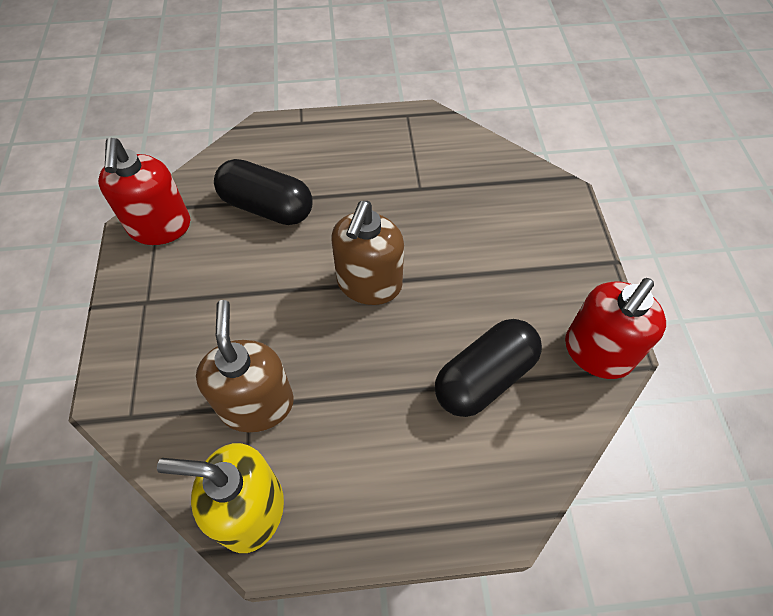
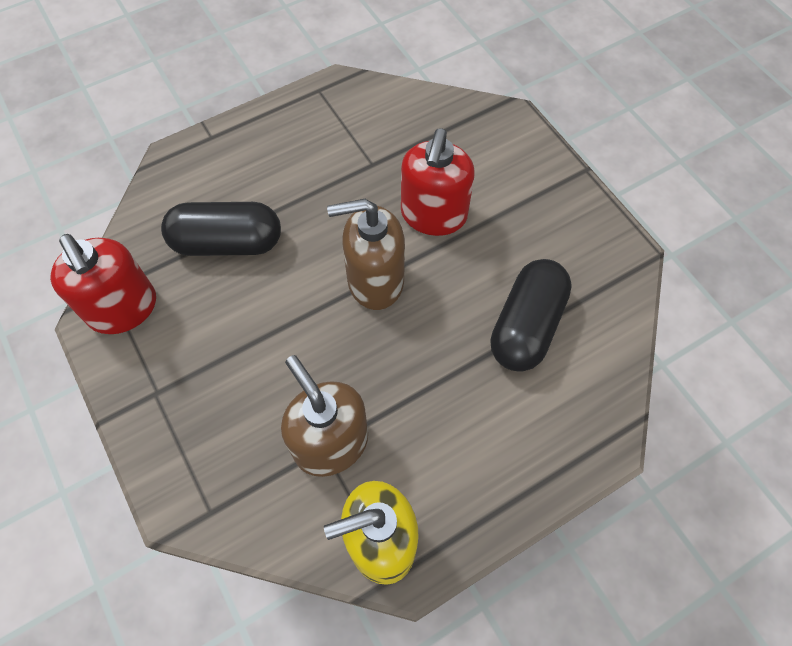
camera: 25 degrees left, 5 degrees up
brown soap dispenser [331,201,404,305] -> brown soap dispenser turned 90 degrees clockwise [327,199,405,310]
red soap dispenser [565,278,666,379] -> red soap dispenser moved to [401,128,475,236]

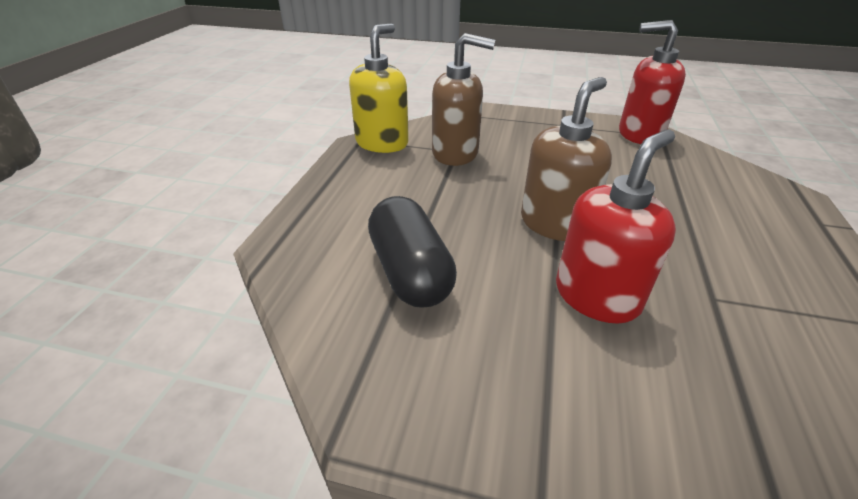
camera: 135 degrees right, 25 degrees down
black capsule [161,202,281,256] -> none
red soap dispenser [401,128,475,236] -> red soap dispenser turned 75 degrees clockwise [556,129,676,324]

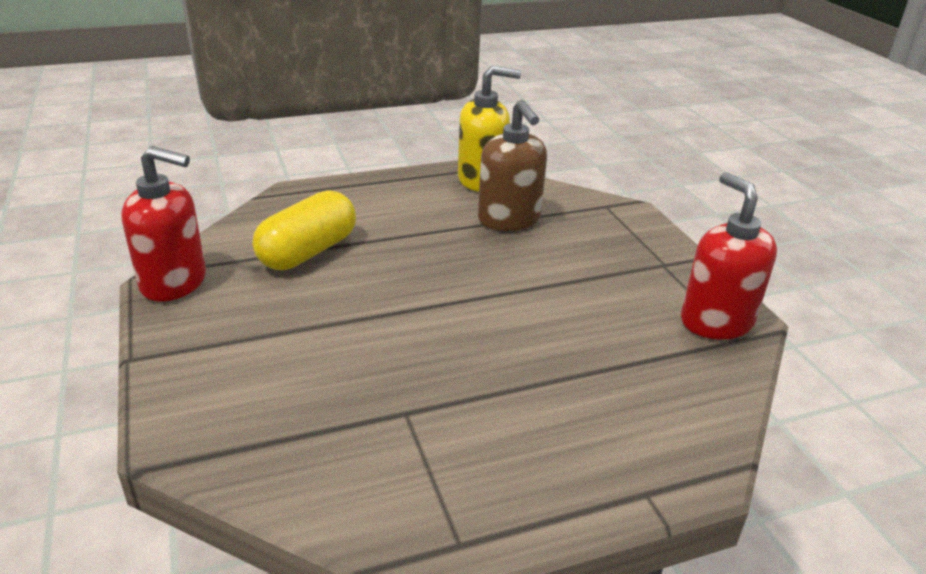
camera: 55 degrees right, 5 degrees down
black capsule [368,196,457,308] -> yellow capsule [253,190,356,270]
brown soap dispenser [521,77,612,241] -> none
red soap dispenser [556,129,676,324] -> red soap dispenser moved to [121,146,206,302]

